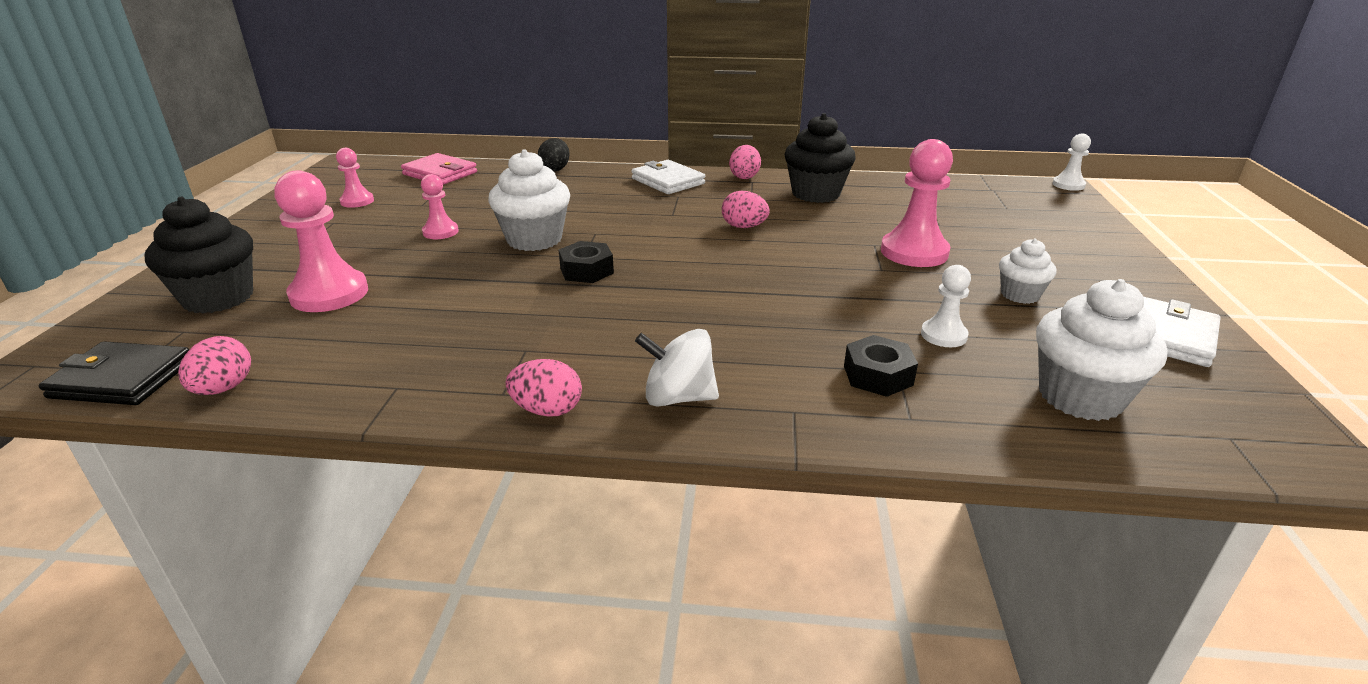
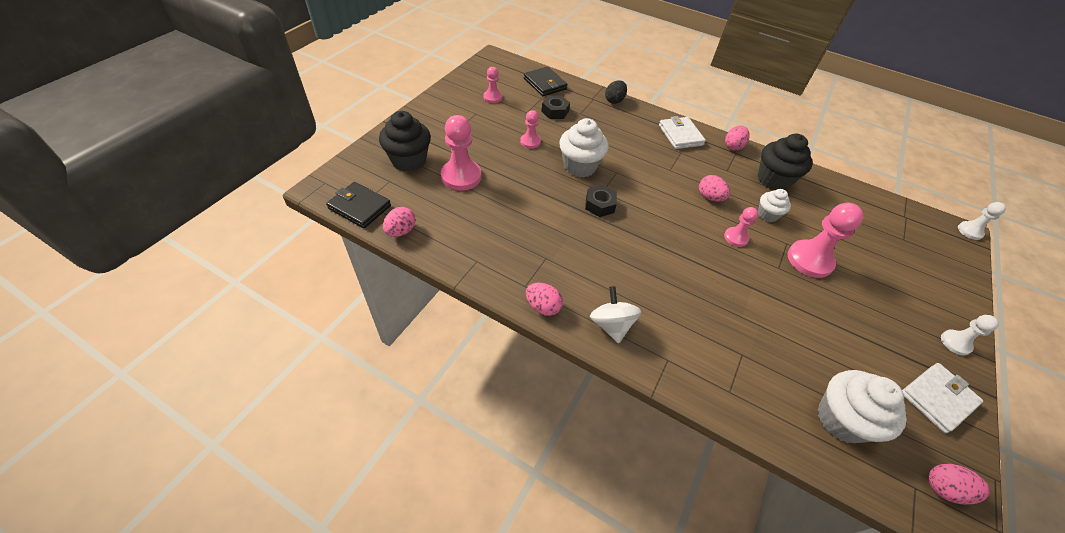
camera: 20 degrees right, 20 degrees up
pink wallet [401,153,477,185] -> black wallet [524,67,568,96]
white spinning top [635,329,719,406] -> white spinning top turned 45 degrees clockwise [590,286,641,343]
black nut [844,335,918,397] -> black nut moved to [541,96,570,119]
white pawn [921,265,971,347] -> white pawn moved to [941,315,999,356]
white cupcake [999,239,1056,304] -> white cupcake moved to [758,189,791,222]
none -> pink pawn [724,207,758,247]
none -> pink egg [929,464,990,505]

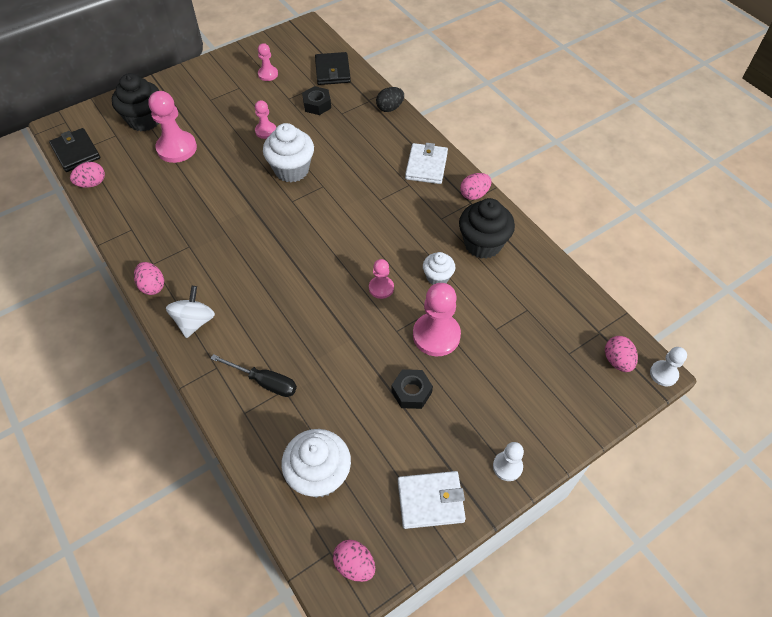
camera: 30 degrees right, 5 degrees up
black nut [585,185,617,217] -> black nut moved to [391,369,433,409]
pink egg [699,175,730,202] -> pink egg moved to [605,336,638,372]
none -> black screwdriver [210,354,297,397]

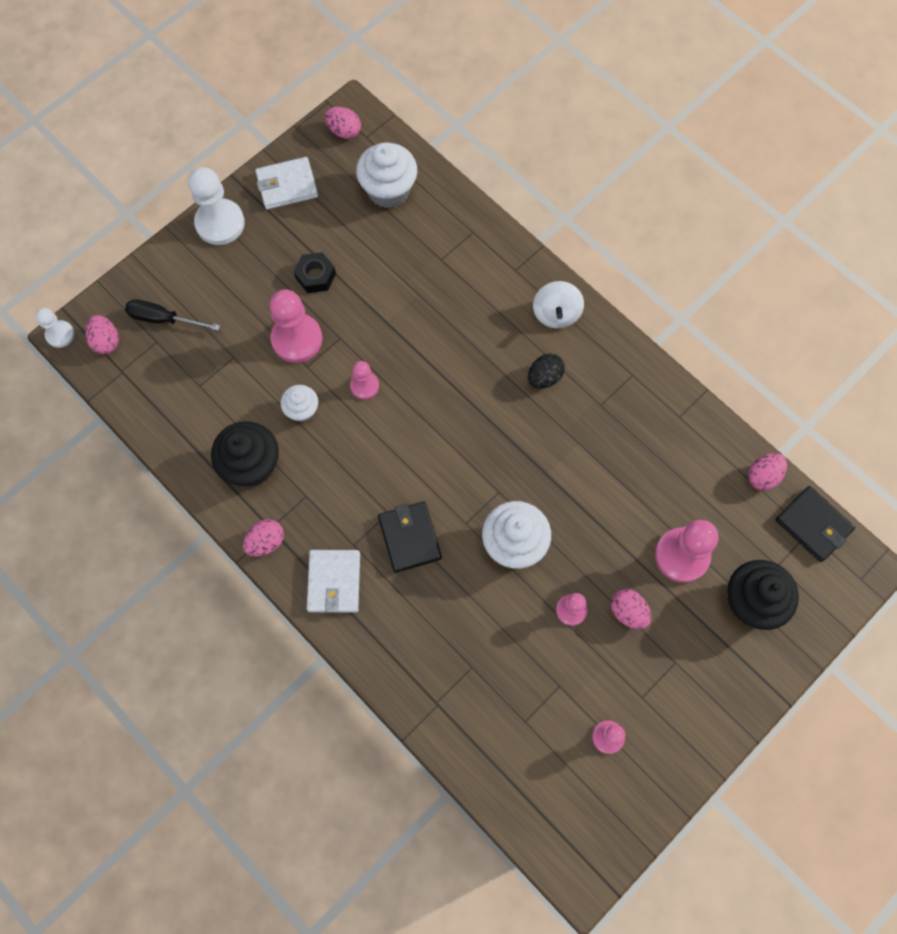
camera: 170 degrees right, 15 degrees up
pink egg [134,262,164,295] -> pink egg moved to [611,589,651,629]
black screwdriver [210,354,297,397] -> black screwdriver moved to [125,299,220,331]
black nut [302,86,331,115] -> none
black wallet [315,52,351,85] -> black wallet moved to [378,501,442,573]
black egg [376,87,404,112] -> black egg moved to [528,353,565,388]
white pawn [493,442,524,481] -> white pawn [188,167,245,245], size x1.80

